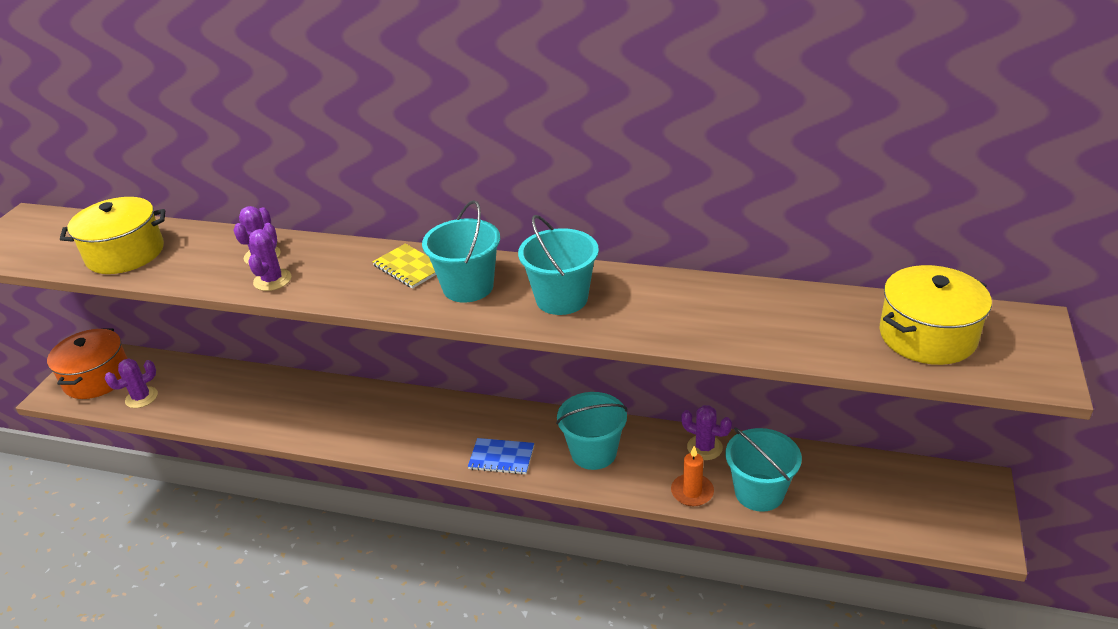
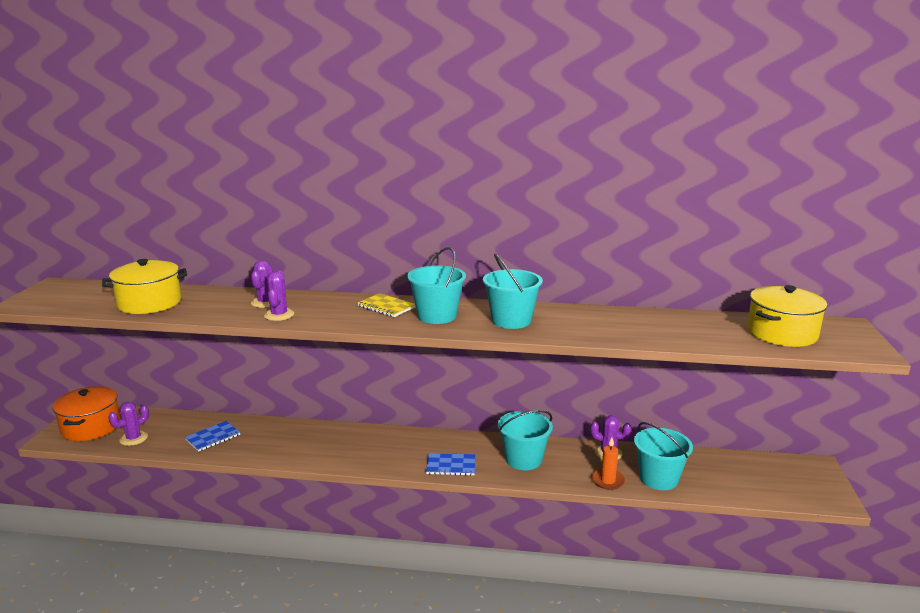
camera: 10 degrees left, 15 degrees down
none -> blue notebook [185,421,240,452]

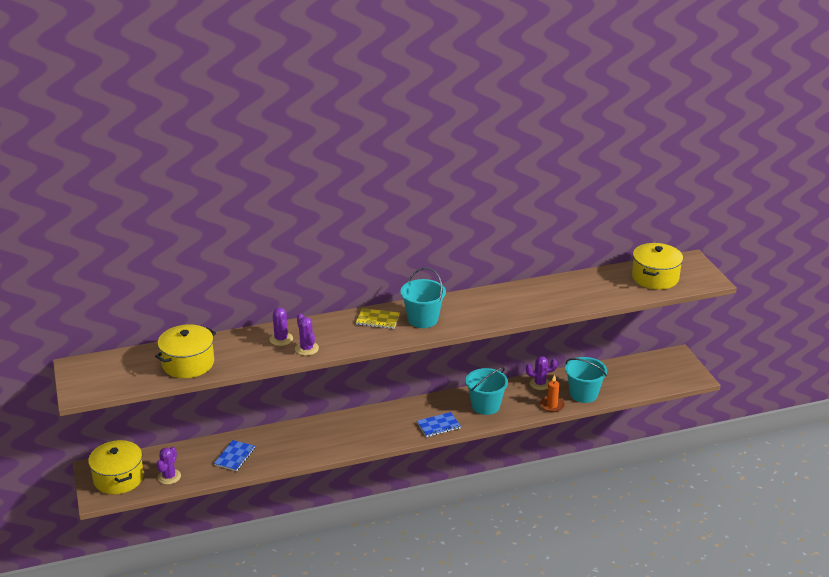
camera: 25 degrees left, 10 degrees up
orange pot [53,386,121,441] -> yellow pot [88,440,144,494]
turquoise bucket [483,253,543,329] -> none

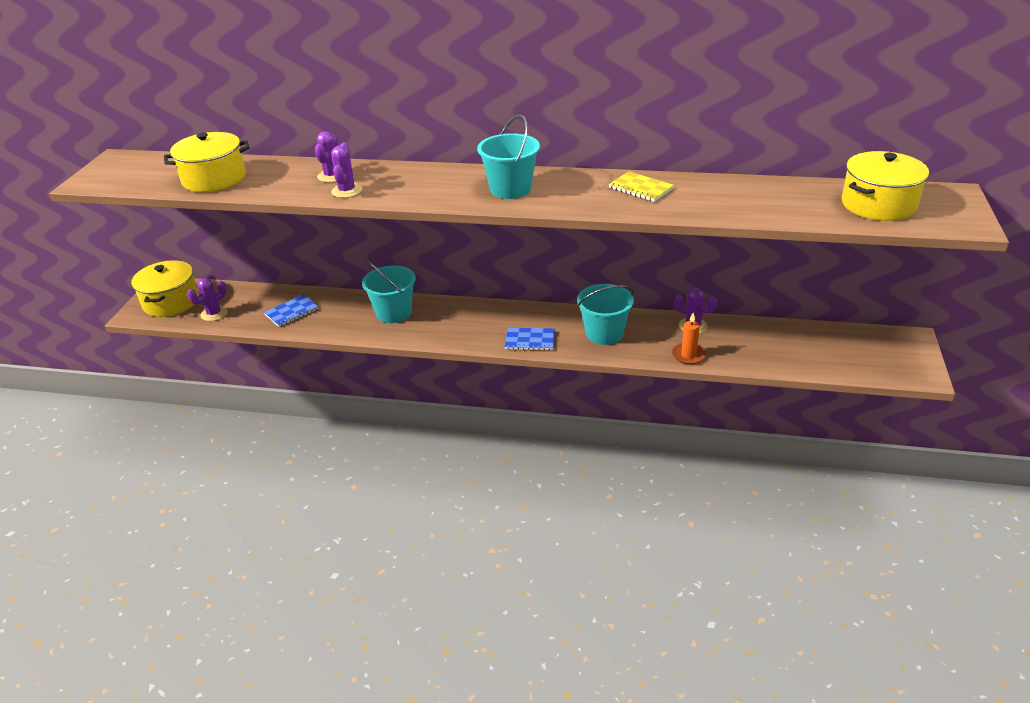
camera: 30 degrees right, 5 degrees up
yellow notebook [356,308,400,329] -> yellow notebook moved to [609,171,674,202]
turquoise bucket [565,357,607,403] -> turquoise bucket moved to [362,261,416,323]

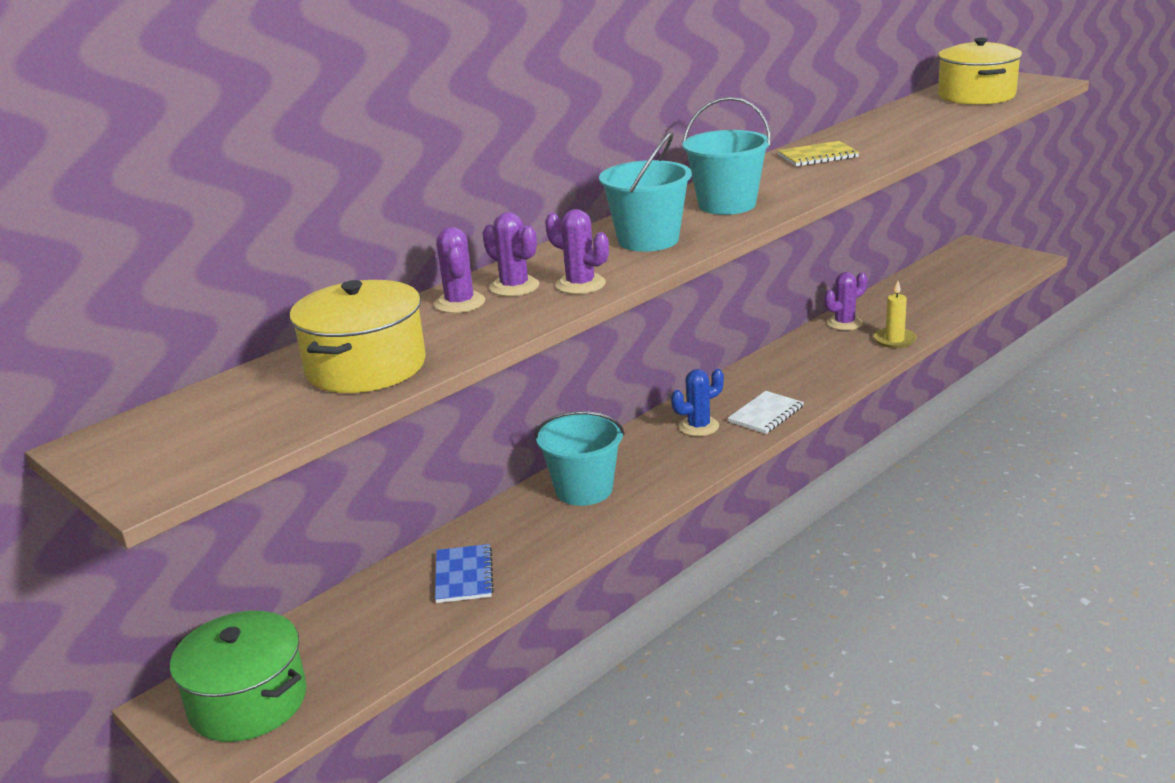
camera: 55 degrees left, 10 degrees down
yellow pot [131,260,199,317] -> green pot [170,611,307,742]
purple cactus [187,278,228,321] -> purple cactus moved to [434,227,485,313]
blue notebook [504,327,555,351] -> white notebook [728,391,804,434]
turquoise bucket [577,284,634,345] -> turquoise bucket moved to [599,132,692,252]
orange candle [672,313,706,365] -> yellow candle [874,281,917,348]
none -> blue cactus [671,369,724,436]

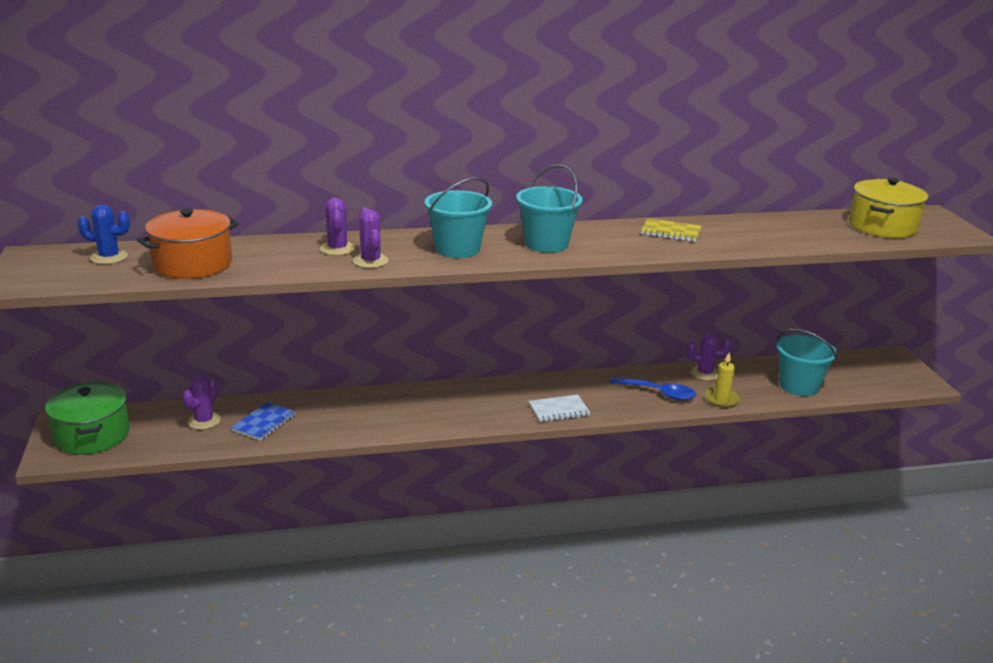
camera: 30 degrees right, 0 degrees up
yellow pot [290,280,426,393] -> orange pot [137,208,239,279]
purple cactus [434,227,485,313] -> purple cactus moved to [182,376,221,430]
turquoise bucket [535,411,625,506] -> turquoise bucket moved to [777,329,837,396]
blue cactus [671,369,724,436] -> blue cactus moved to [77,204,130,264]
none -> blue spoon [609,377,696,401]

